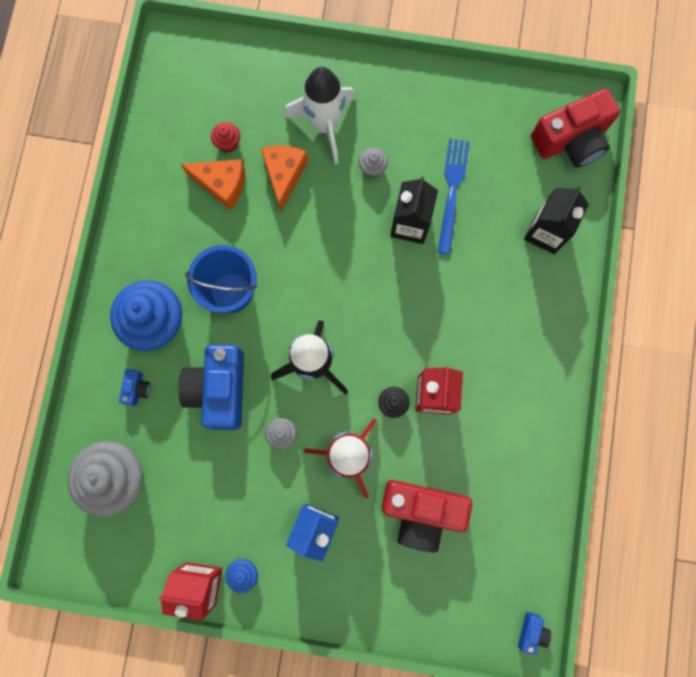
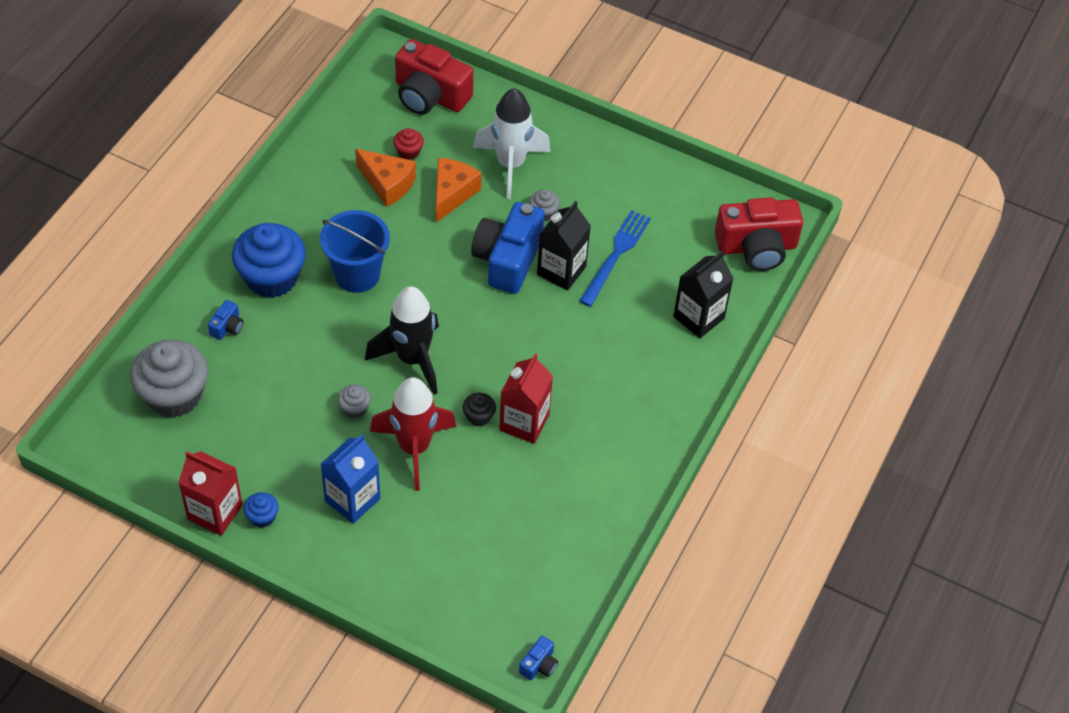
camera: 15 degrees right, 25 degrees down
blue camera [178,344,244,430] -> blue camera moved to [471,202,545,294]
red camera [382,480,472,553] -> red camera moved to [395,39,474,115]

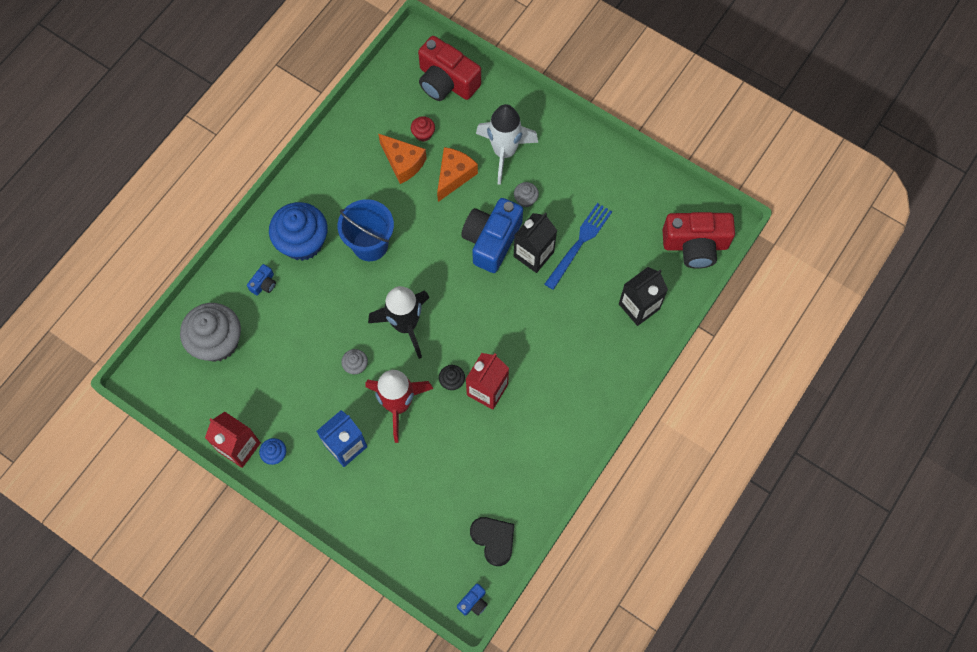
camera: 10 degrees right, 15 degrees up
none -> black heart [470,517,514,566]

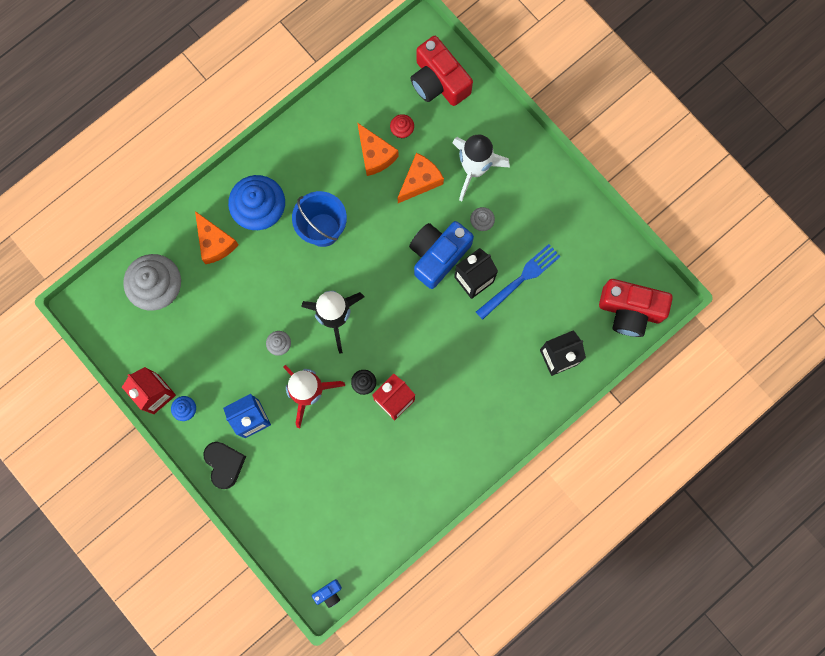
camera: 15 degrees right, 10 degrees up
blue camera [247,264,276,296] -> orange cheese [195,211,238,264]
black heart [470,517,514,566] -> black heart moved to [203,442,246,489]

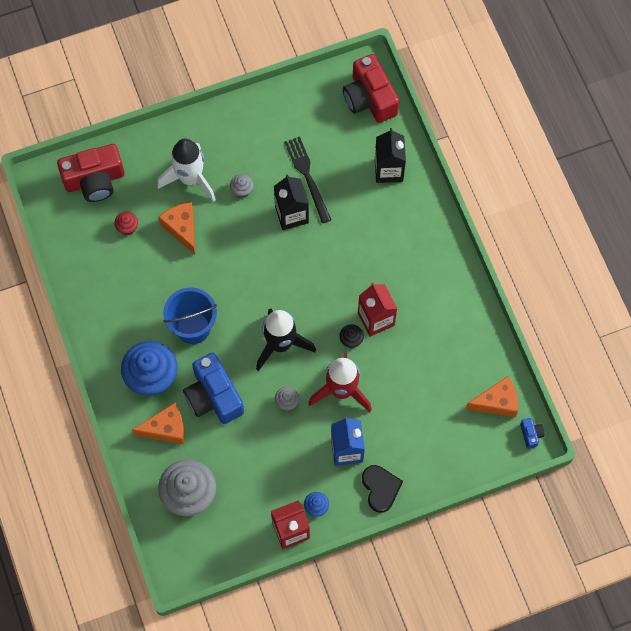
camera: 70 degrees left, 10 degrees down
black heart [203,442,246,489] -> black heart turned 75 degrees clockwise [362,465,403,513]
orange cheese [358,123,399,176] -> orange cheese moved to [466,376,518,417]
blue camera [409,221,474,289] -> blue camera moved to [183,353,244,424]
blue fork [476,244,561,320] -> black fork [284,136,331,223]
red camera [599,279,673,337] -> red camera turned 120 degrees clockwise [343,54,399,123]

